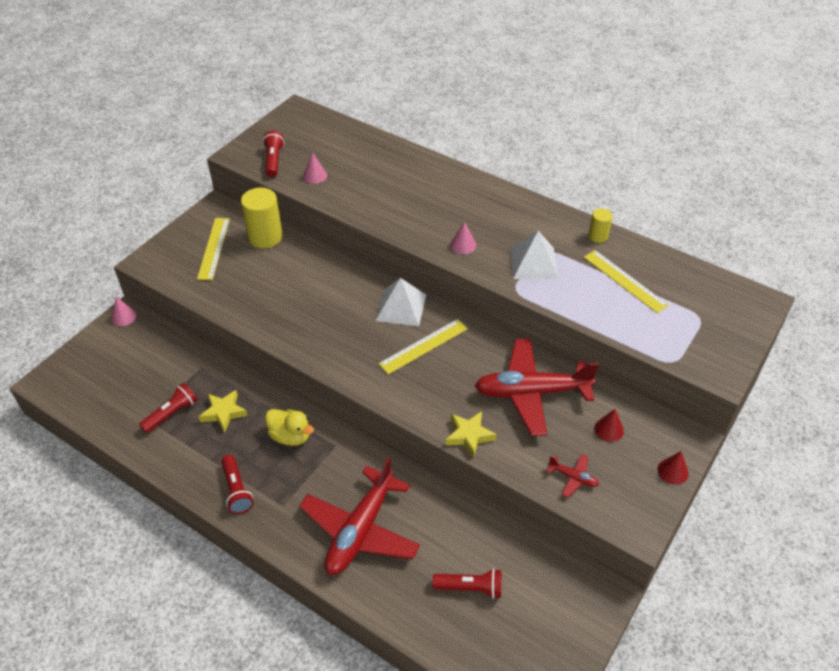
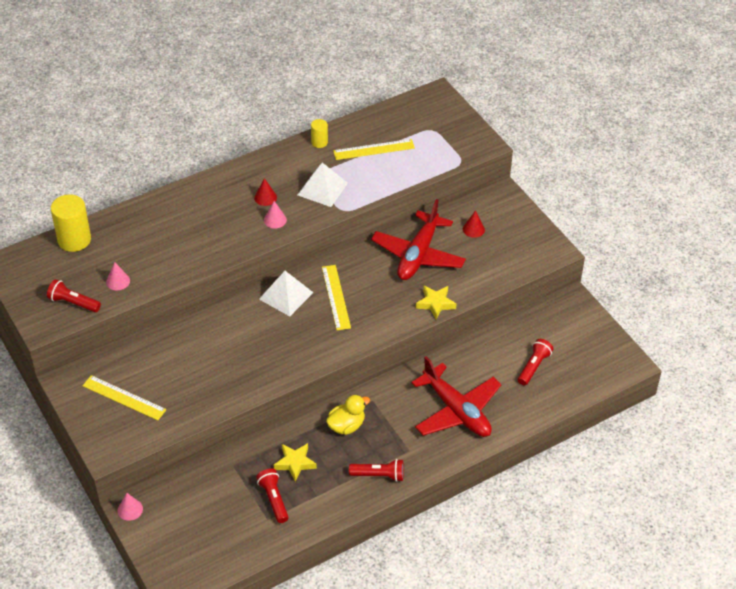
camera: 65 degrees left, 0 degrees up
yellow cylinder [241,188,283,248] -> yellow cylinder moved to [51,194,91,252]
red plane [547,454,599,497] -> none
red cone [657,451,688,485] -> red cone moved to [254,178,277,206]

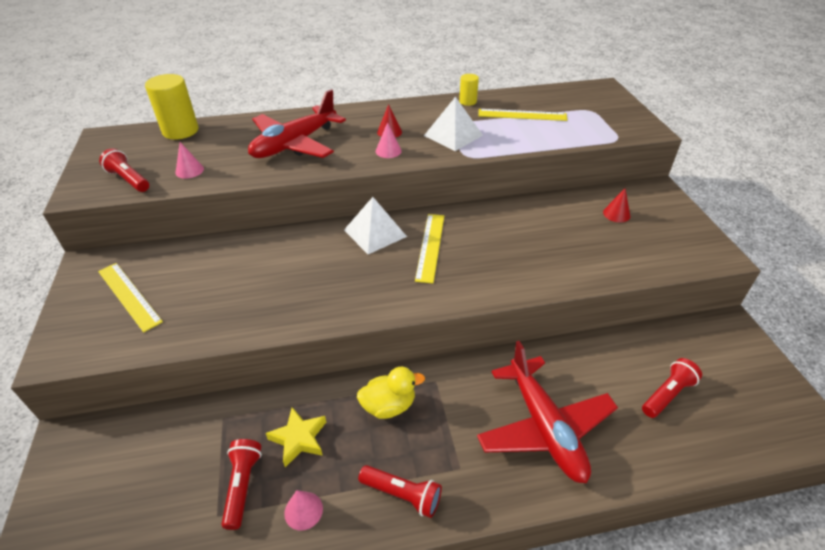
camera: 20 degrees right, 5 degrees down
pink cone [118,493,143,521] -> pink cone moved to [284,490,323,531]
red plane [371,199,466,280] -> red plane moved to [248,89,346,158]
yellow star [416,286,456,319] -> none

